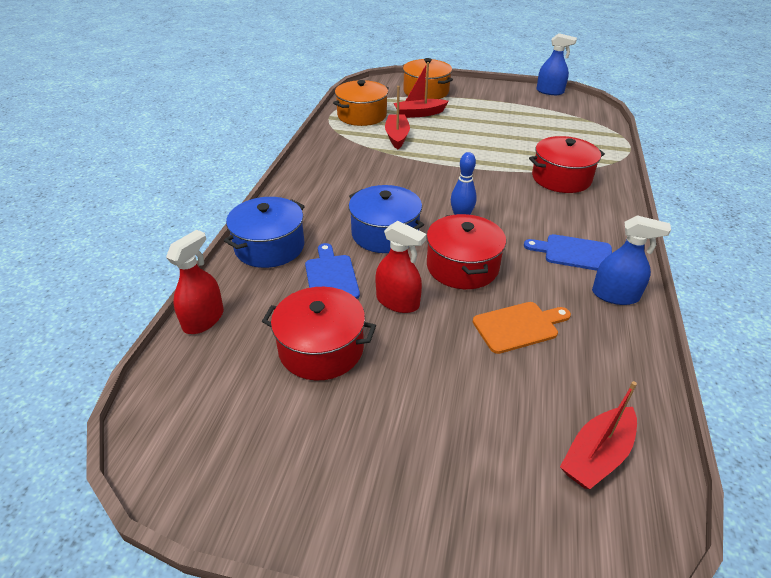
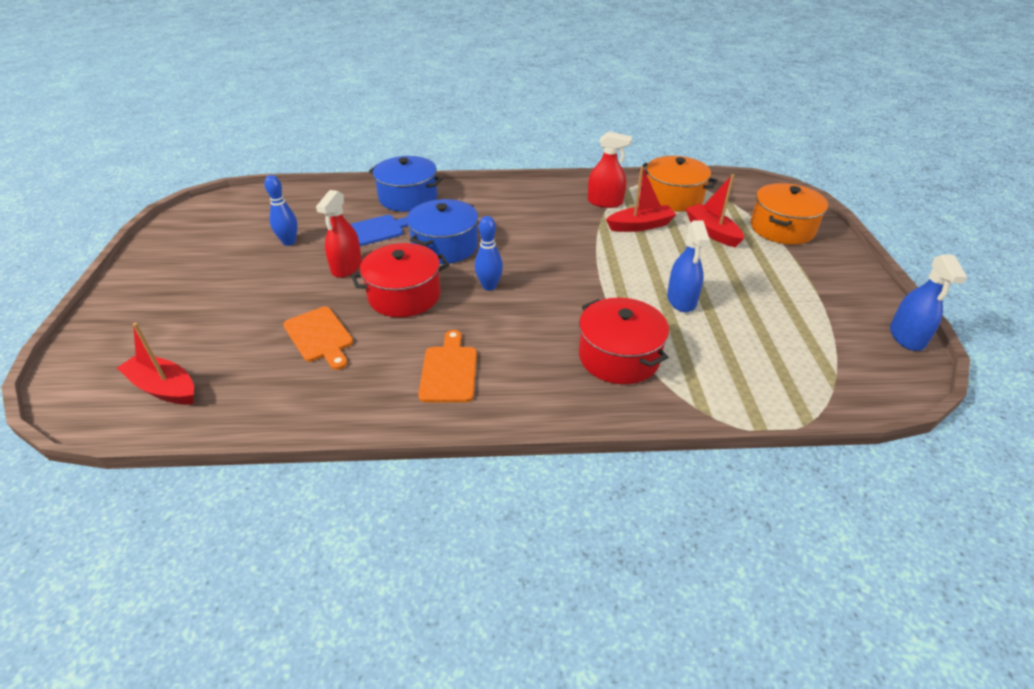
camera: 75 degrees right, 0 degrees up
red spray bottle [166,230,224,334] -> red spray bottle moved to [588,131,632,208]
red pot [262,287,376,380] -> blue bowling pin [264,175,297,246]
blue cutting board [524,234,612,271] -> orange cutting board [418,330,477,402]
blue spray bottle [592,215,671,305] -> blue spray bottle moved to [667,220,710,312]

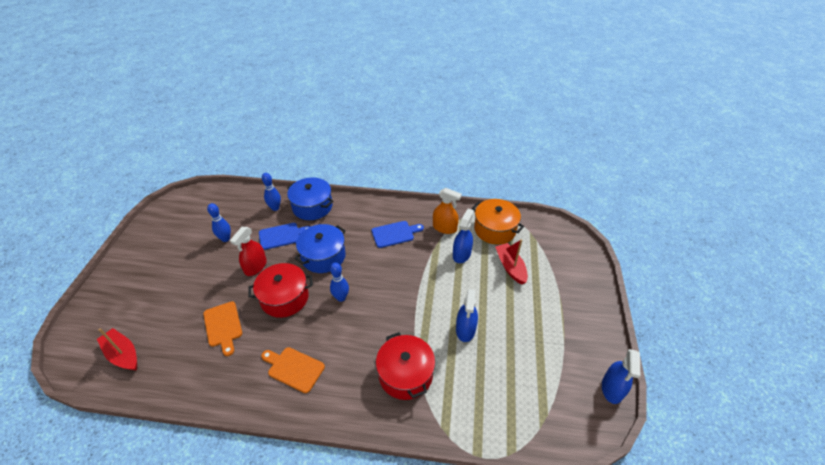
camera: 10 degrees right, 5 degrees up
orange cutting board [418,330,477,402] -> orange cutting board turned 75 degrees counterclockwise [261,347,325,393]
red spray bottle [588,131,632,208] -> orange spray bottle [433,188,462,234]
red boat [606,166,677,232] -> blue spray bottle [453,209,474,263]
orange pot [751,183,828,245] -> none
none -> blue bowling pin [262,173,281,211]
none -> blue cutting board [372,221,424,248]

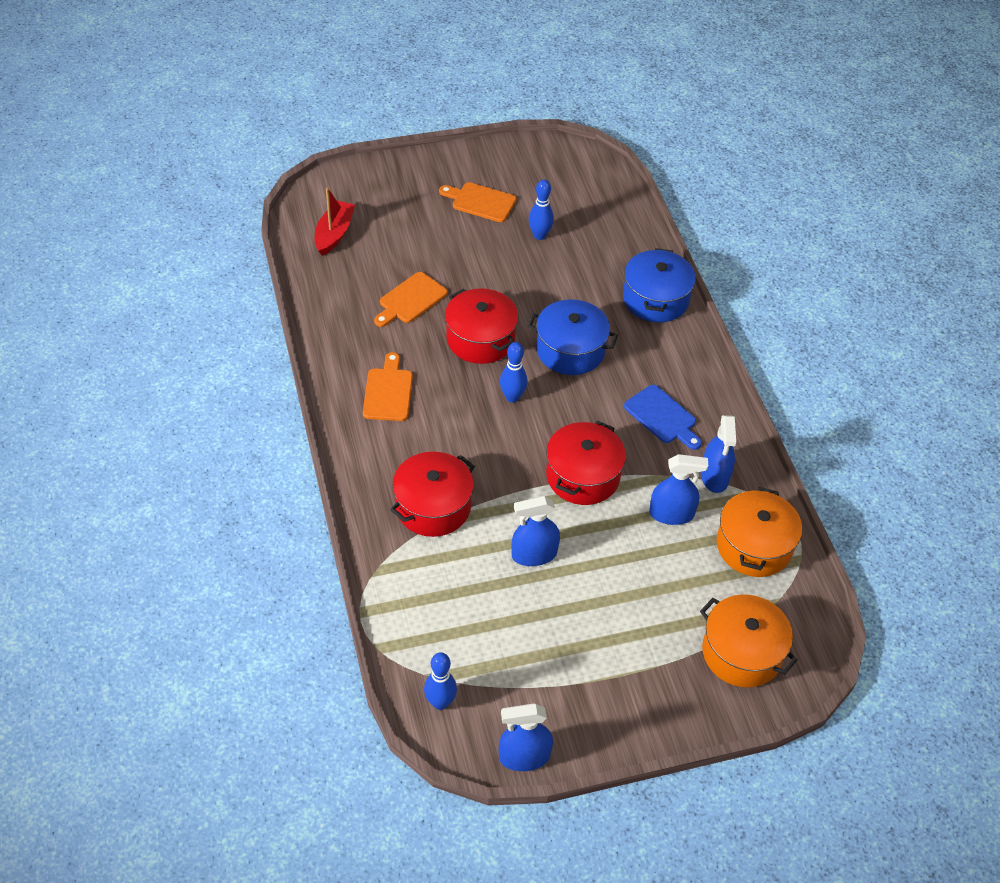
camera: 65 degrees right, 5 degrees up
red spray bottle [230,227,267,276] -> none
blue cutting board [259,223,311,250] -> none
blue bowling pin [262,173,281,211] -> blue bowling pin moved to [424,652,457,710]
orange spray bottle [433,188,462,234] -> blue spray bottle [701,415,736,493]
red boat [495,239,528,285] -> none
none -> orange cutting board [439,182,517,222]
none -> red pot [546,421,626,505]
none -> orange pot [700,594,798,688]

